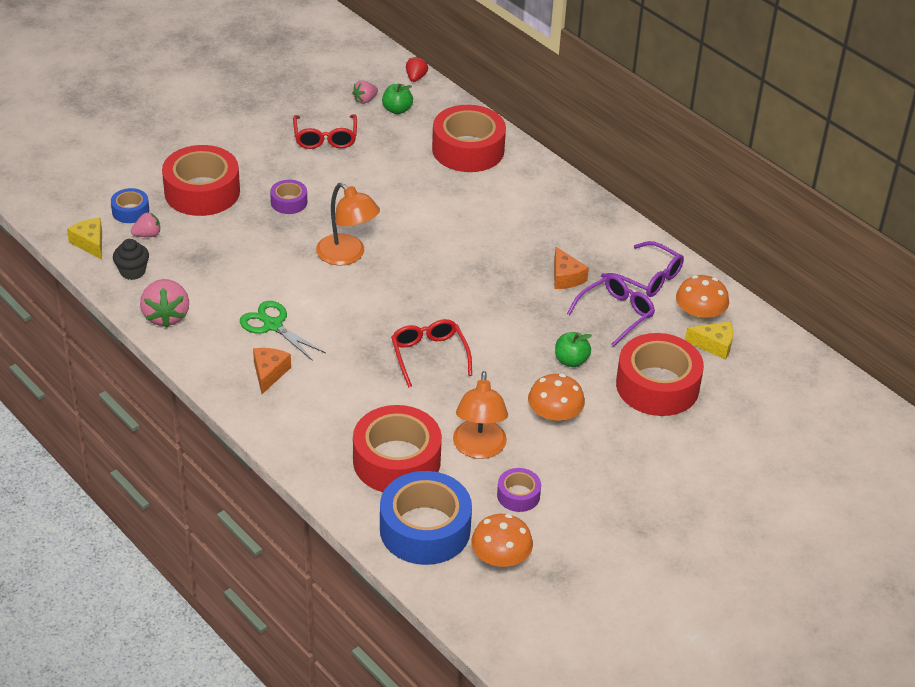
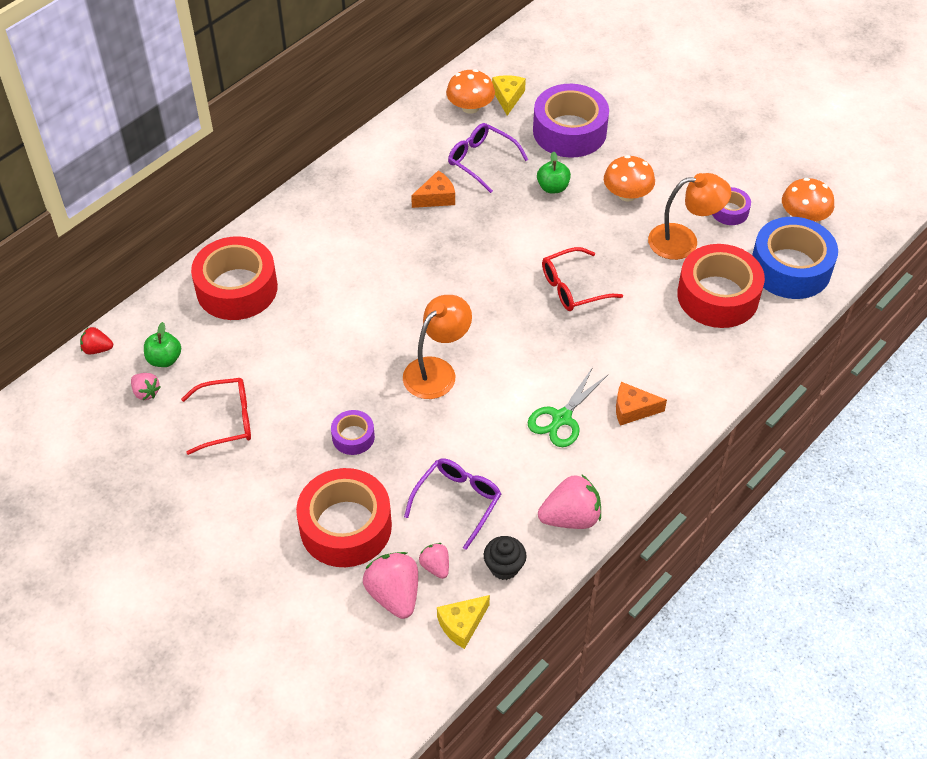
camera: 95 degrees left, 10 degrees up
blue tape [111,188,149,223] -> pink strawberry [363,552,418,619]
purple glasses [601,241,684,297] -> purple glasses moved to [404,458,501,550]
red tape [616,333,704,416] -> purple tape [533,84,609,158]

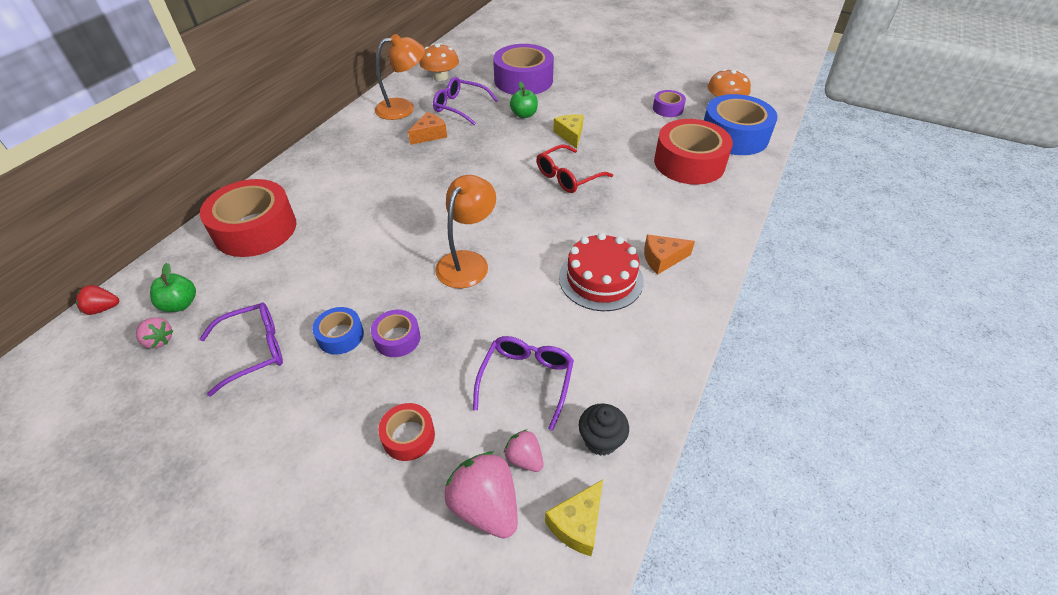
camera: 15 degrees left, 5 degrees down
red glasses [181,378,251,455] -> purple glasses [199,302,283,397]
red tape [296,468,392,567] -> red tape [378,403,435,461], size x0.48
yellow cheese [492,75,526,116] -> yellow cheese moved to [553,114,584,149]
green scissors [527,367,608,447] -> red cake [559,233,644,311]
pink strawberry [538,475,601,529] -> none
orange mushroom [604,155,655,202] -> none
orange lamp [648,173,732,260] -> orange lamp moved to [375,34,425,120]
none -> blue tape [312,307,364,355]

